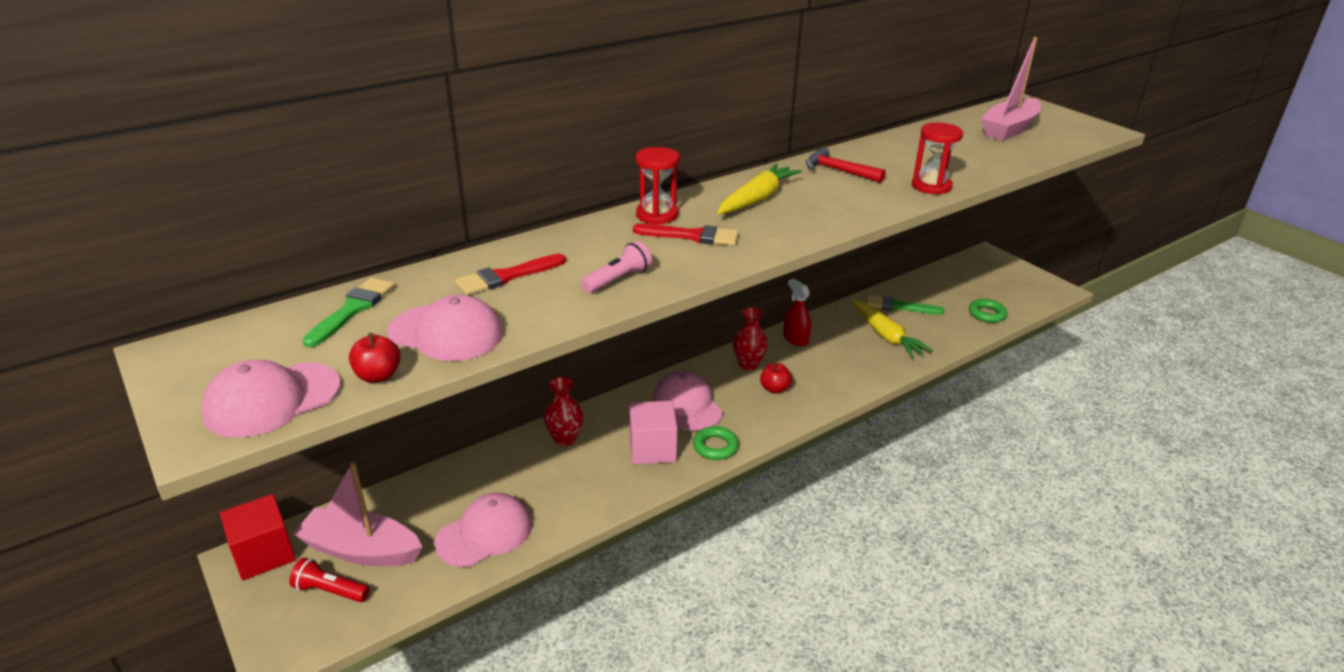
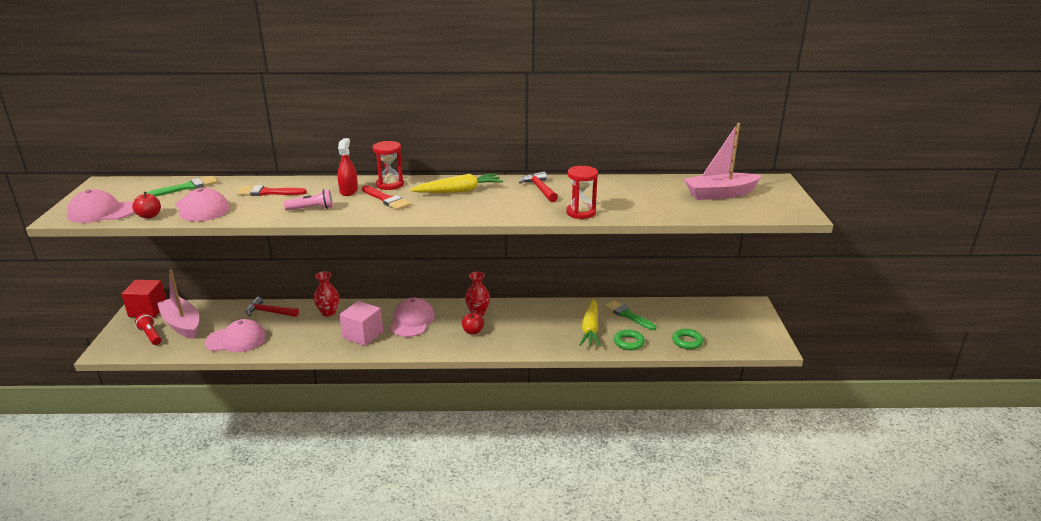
camera: 35 degrees right, 5 degrees down
green ring [693,426,739,460] -> green ring moved to [614,330,645,350]
red spray bottle [783,279,811,347] -> red spray bottle moved to [337,138,358,196]
none -> red hammer [246,297,299,317]

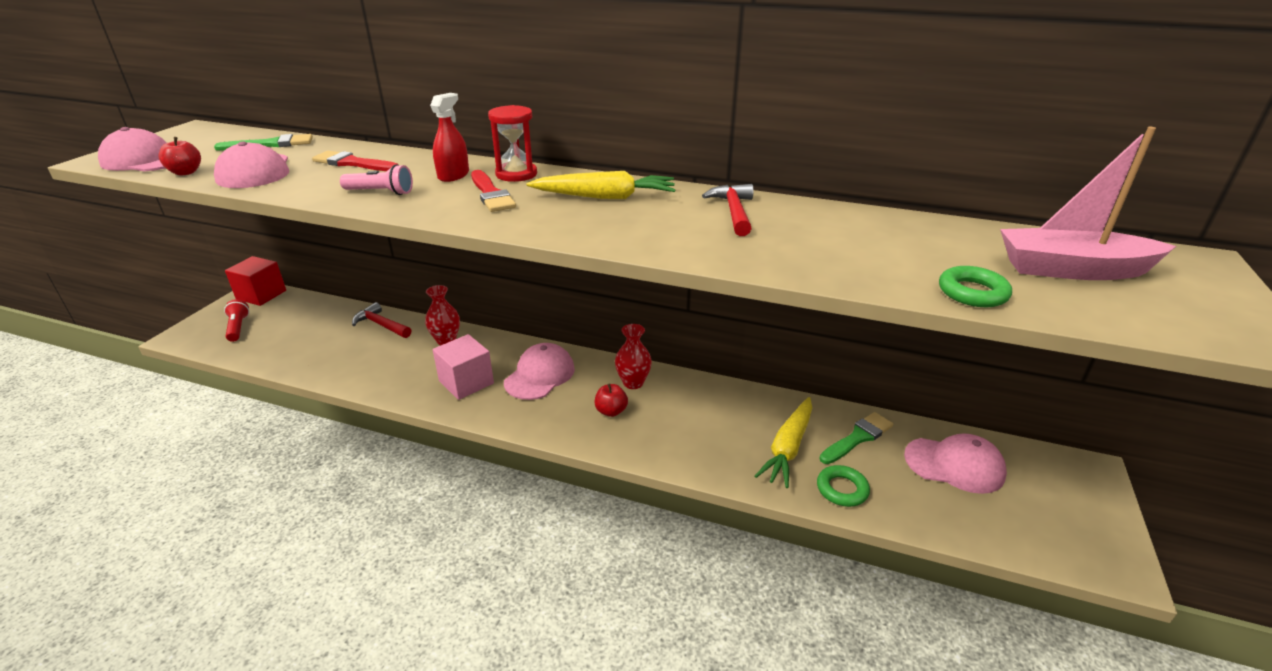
camera: 20 degrees right, 5 degrees up
pink boat [157,269,199,339] -> none
pink cap [205,319,266,352] -> pink cap moved to [904,433,1007,494]
red hourglass [566,166,598,219] -> none
green brush [604,300,657,330] -> green brush turned 75 degrees clockwise [819,412,893,464]
green ring [672,329,703,350] -> green ring moved to [939,266,1012,307]

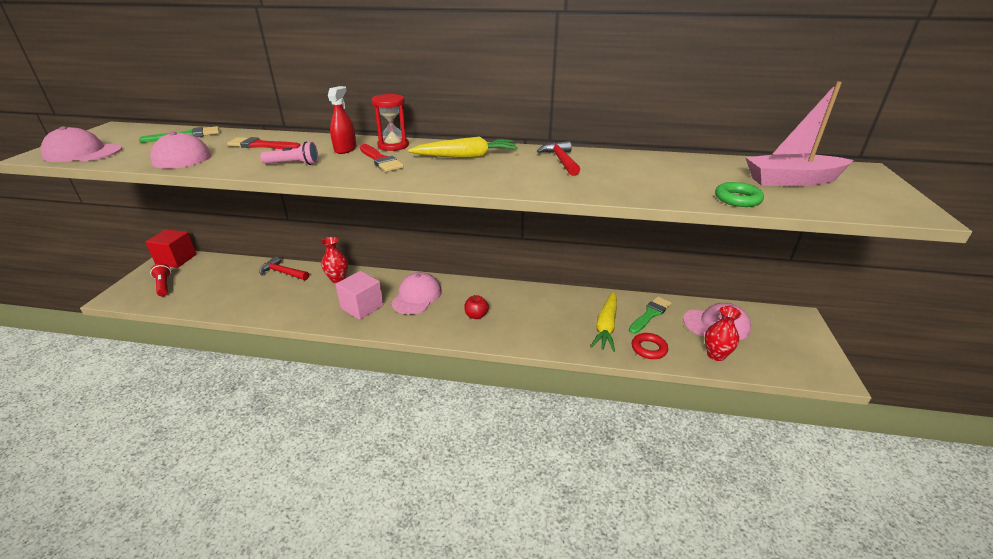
camera: 10 degrees left, 0 degrees up
red apple [159,137,201,176] -> none
red vase [615,324,652,389] -> red vase moved to [705,306,741,361]
green ring [817,465,870,507] -> red ring [632,333,668,359]

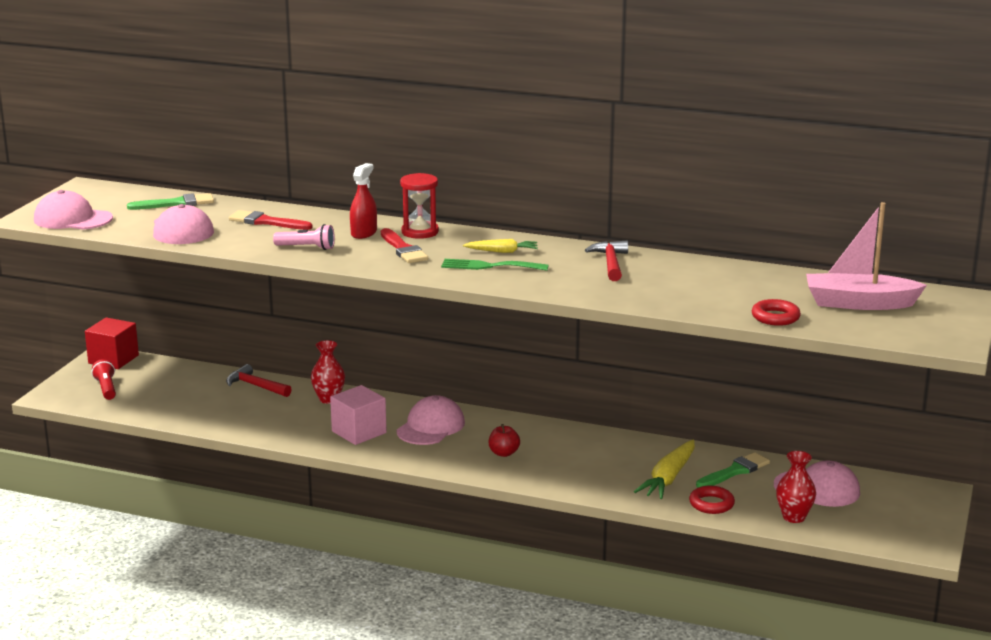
camera: 10 degrees right, 10 degrees down
yellow carrot [408,136,518,158] -> yellow carrot [463,239,538,253], size x0.59
green ring [715,182,764,207] -> red ring [752,299,801,326]
none -> green fork [441,259,549,271]

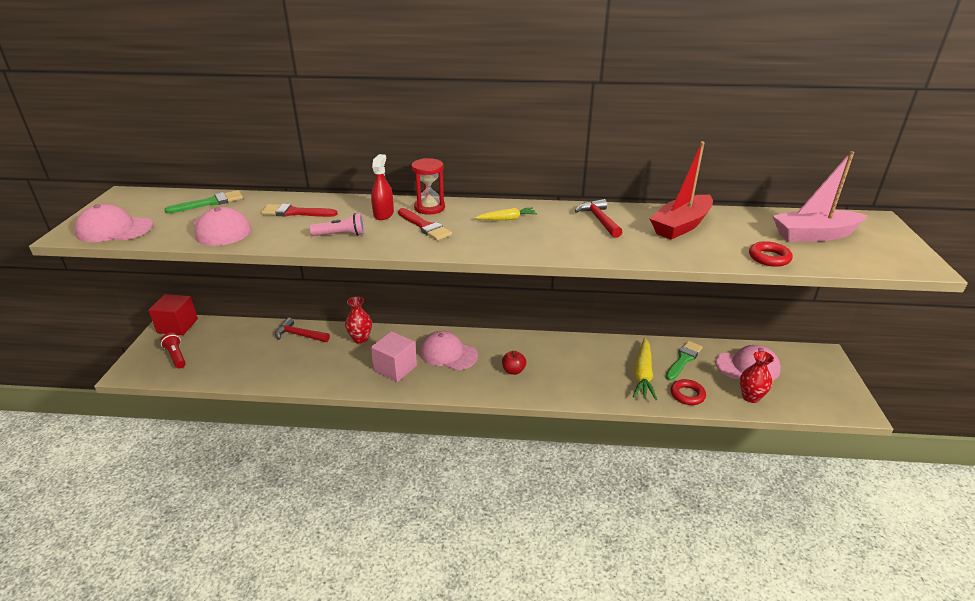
camera: 15 degrees left, 10 degrees up
pink cap [396,395,465,445] -> pink cap turned 75 degrees counterclockwise [420,331,478,370]
green fork [441,259,549,271] -> none
none -> red boat [650,141,713,240]

